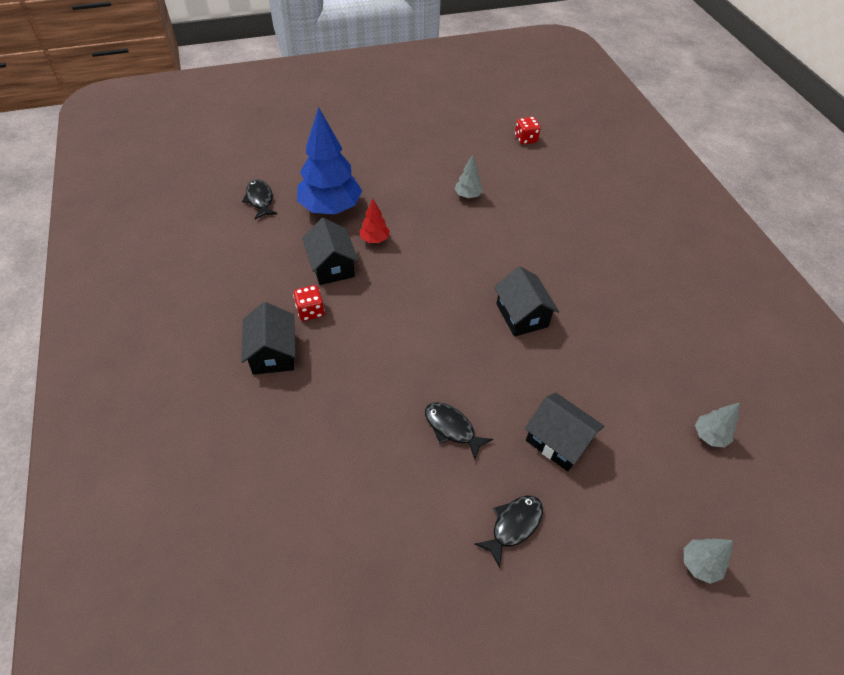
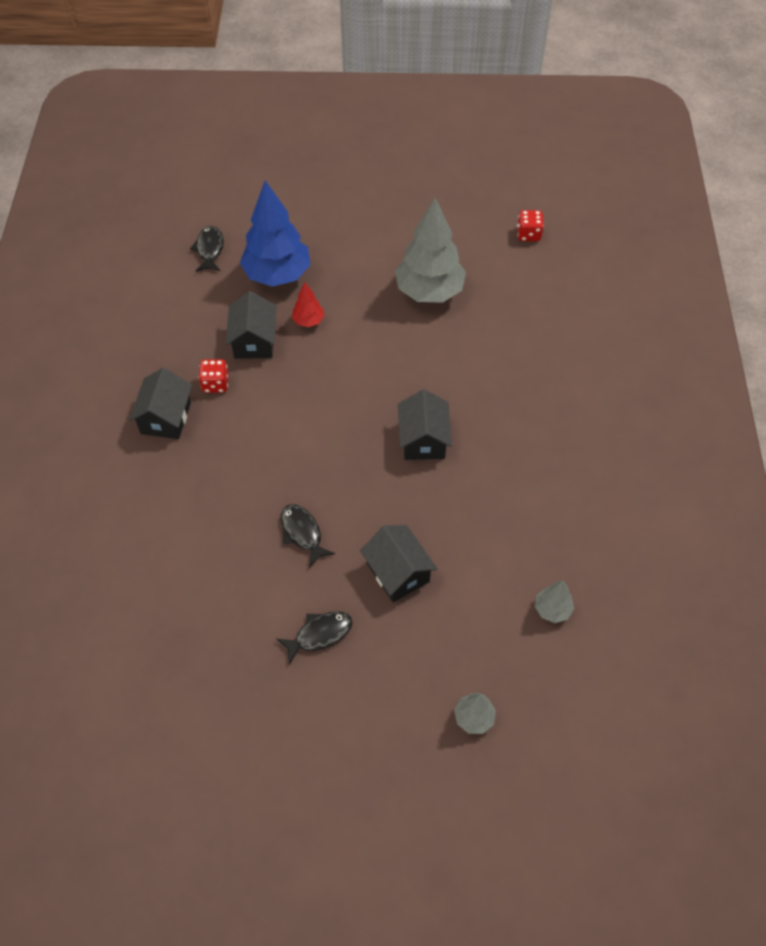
camera: 20 degrees right, 5 degrees up
grey tree [455,155,483,198] -> grey tree [395,198,466,303], size x2.20

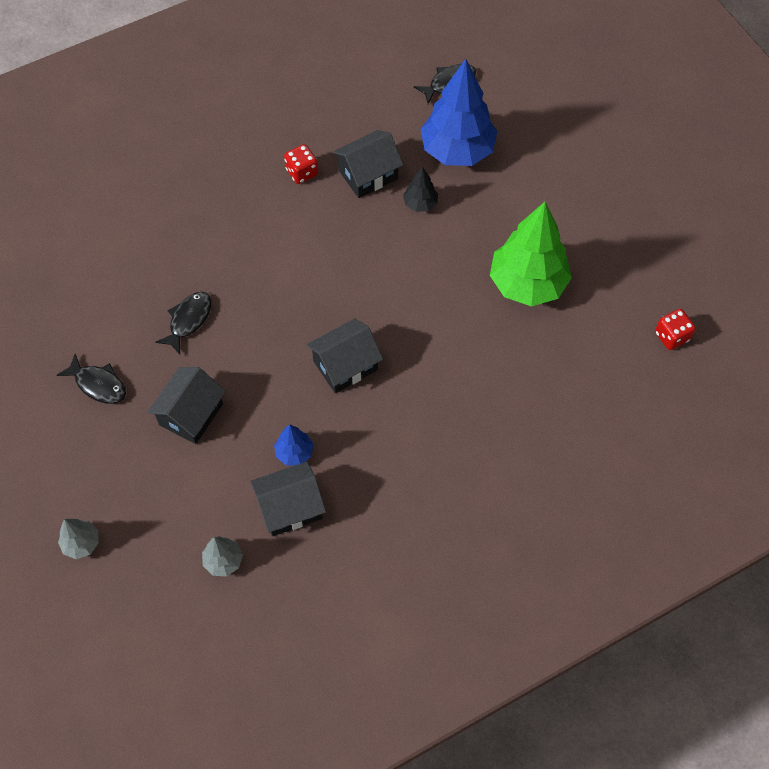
camera: 60 degrees right, 5 degrees up
black house [129,368,192,439] -> black house moved to [250,462,326,536]
red tree [292,282,324,327] -> black tree [403,166,438,212]
grey tree [395,198,466,303] -> green tree [490,202,572,307]
none -> blue tree [274,424,313,466]

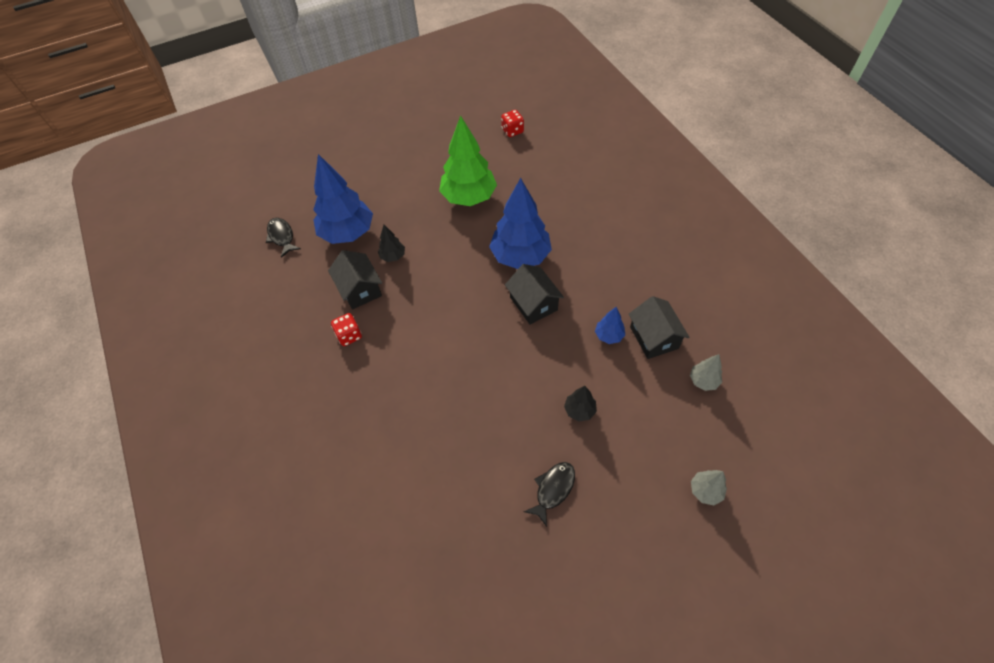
camera: 85 degrees left, 5 degrees down
black house [147,367,226,444] -> black tree [564,386,597,422]
black fish [155,292,212,354] -> none
none -> blue tree [489,178,552,269]

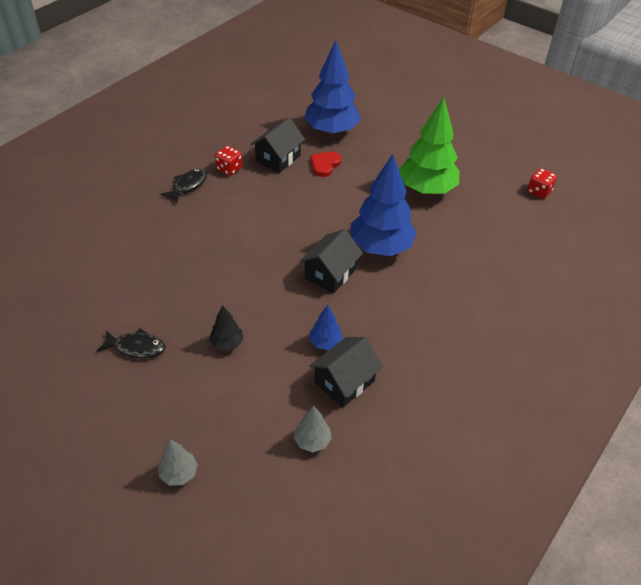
camera: 60 degrees right, 10 degrees down
black fish [266,218,301,258] -> black fish moved to [160,168,207,203]
black tree [378,225,405,262] -> red heart [310,151,341,177]

